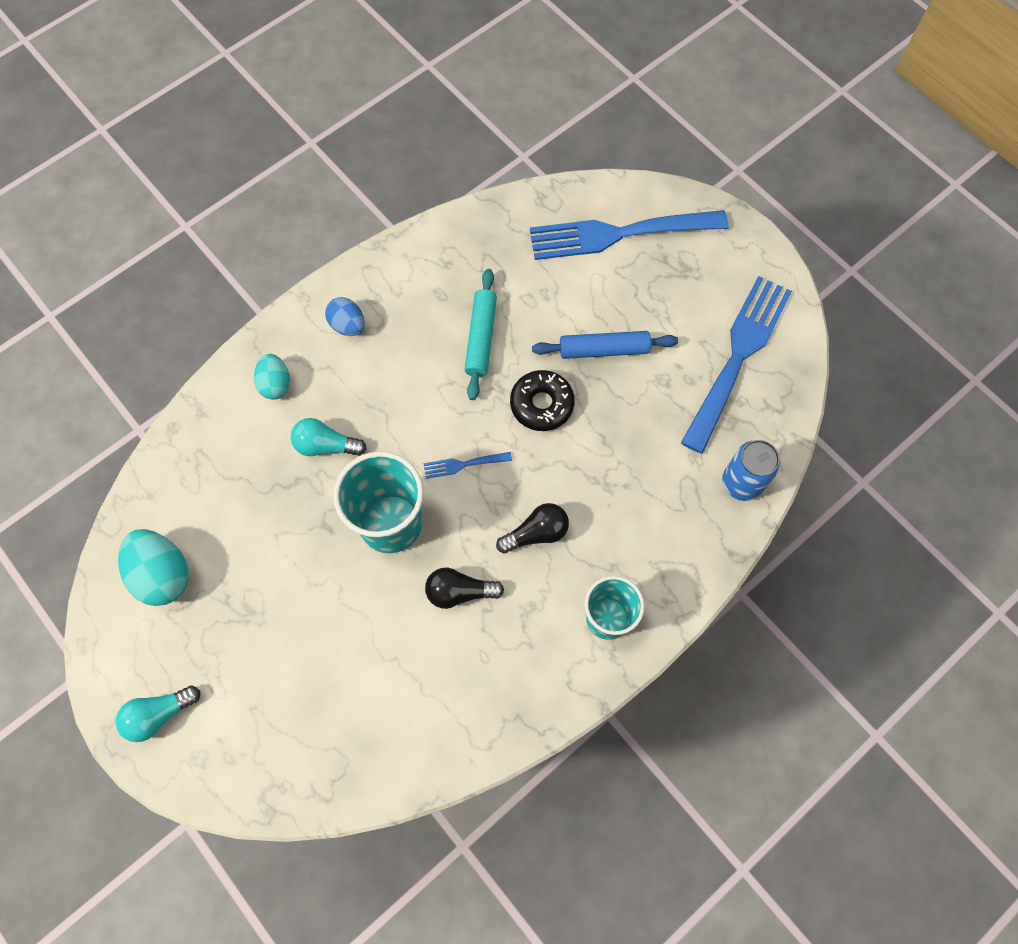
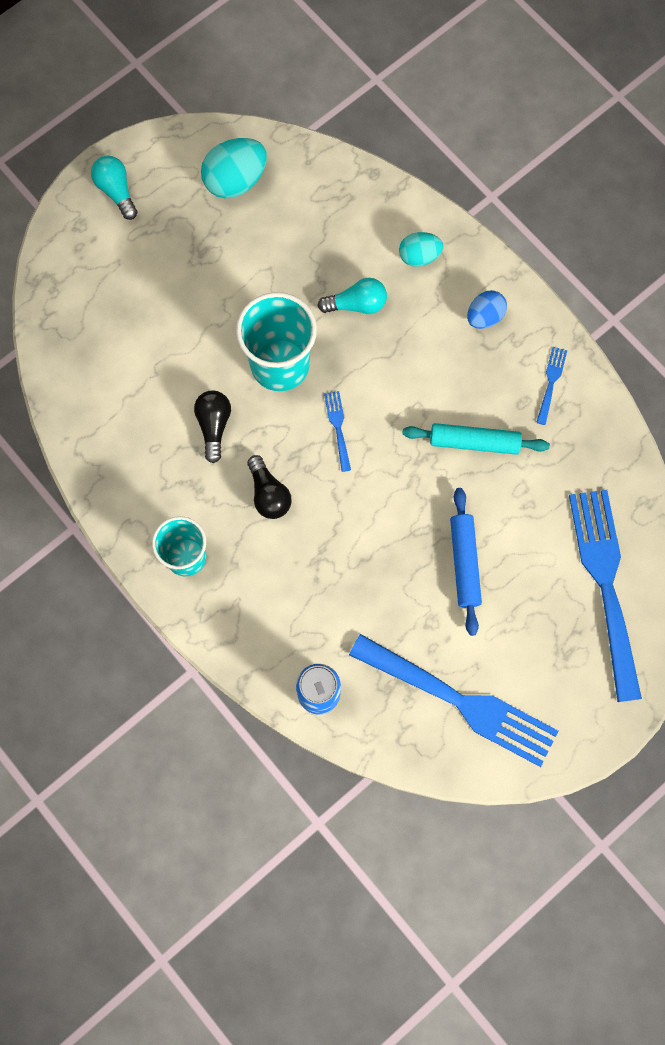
camera: 90 degrees right, 5 degrees up
turquoise light bulb [291,418,367,456] -> turquoise light bulb turned 75 degrees clockwise [318,278,387,314]
black donut [510,370,575,431] -> none
none -> blue fork [536,347,567,425]

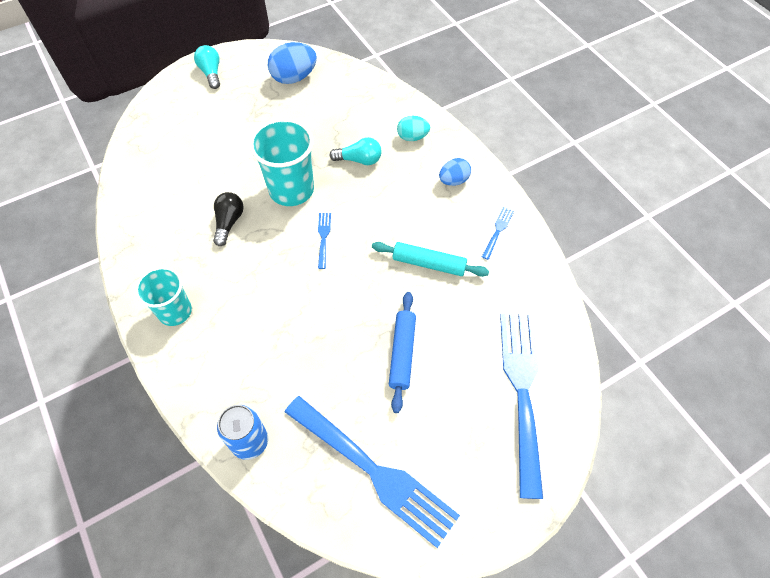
camera: 10 degrees right, 15 degrees down
turquoise egg [201,138,267,198] -> blue egg [268,42,317,84]
black light bulb [247,455,292,519] -> none

